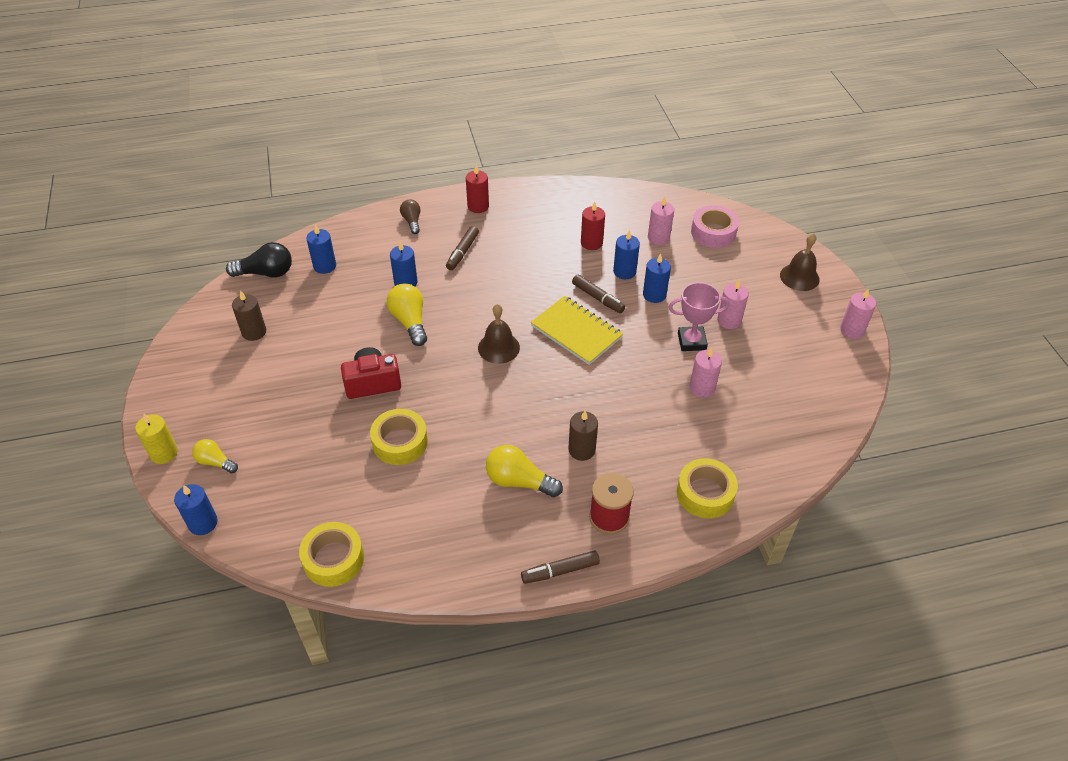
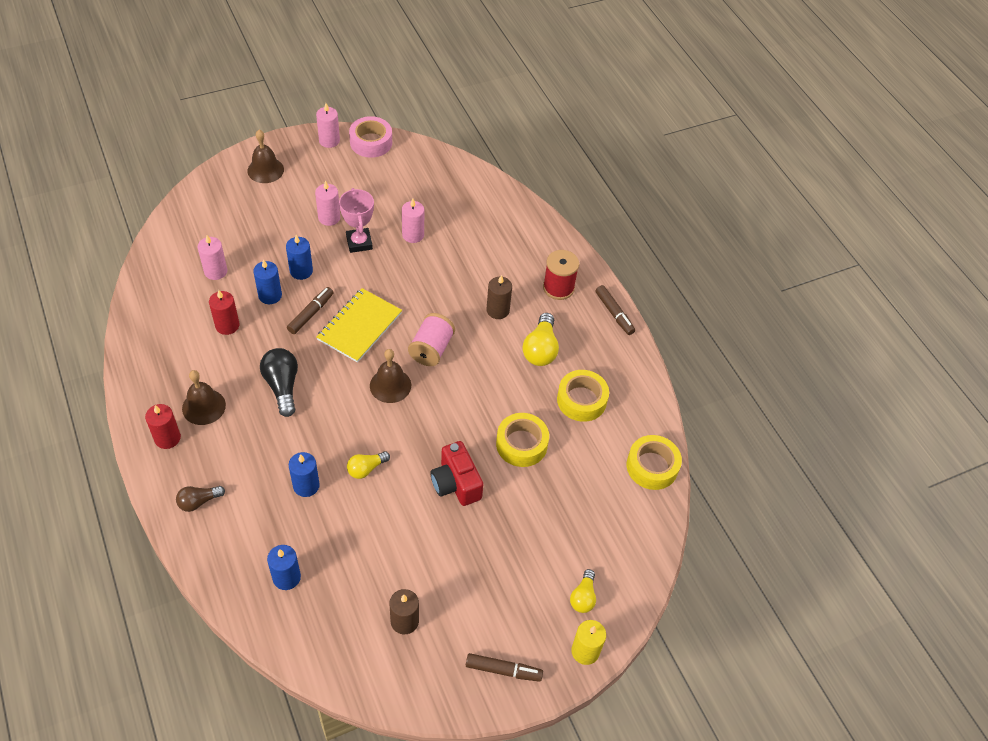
camera: 105 degrees left, 5 degrees up
blue candle [174,484,218,535] -> none
black light bulb [226,242,292,277] -> black light bulb moved to [260,348,298,417]
yellow light bulb [387,284,427,346] -> yellow light bulb [347,451,390,479], size x0.62
brown marker [446,226,479,270] -> brown marker moved to [466,653,543,682]
yellow tape [677,458,738,518] -> yellow tape moved to [557,370,609,422]
pink tape [691,205,739,248] -> pink tape moved to [349,116,392,158]
none -> brown bell [182,370,226,425]
none -> pink spool [408,313,455,366]

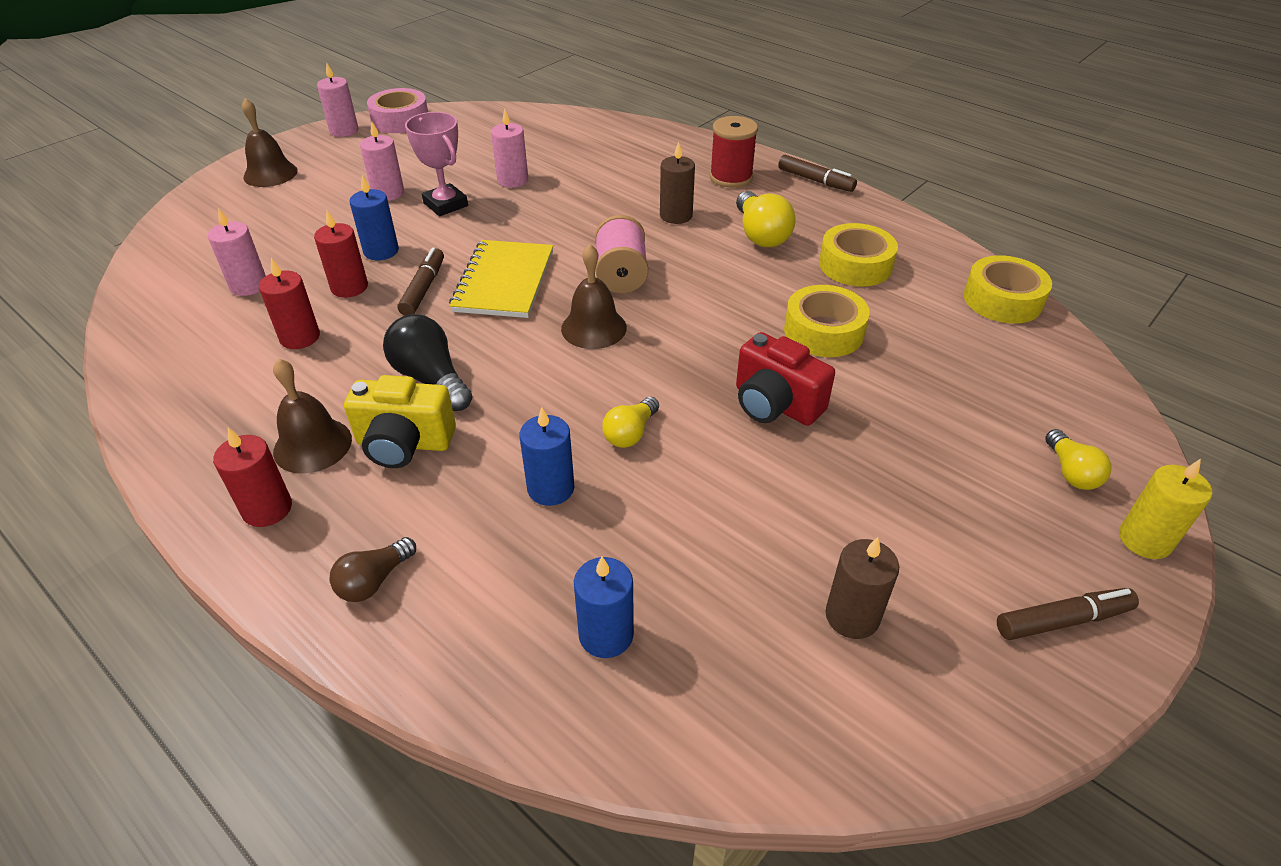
camera: 20 degrees left, 10 degrees down
blue candle [253,259,282,304] -> red candle [314,210,368,298]
none -> yellow camera [344,375,456,468]

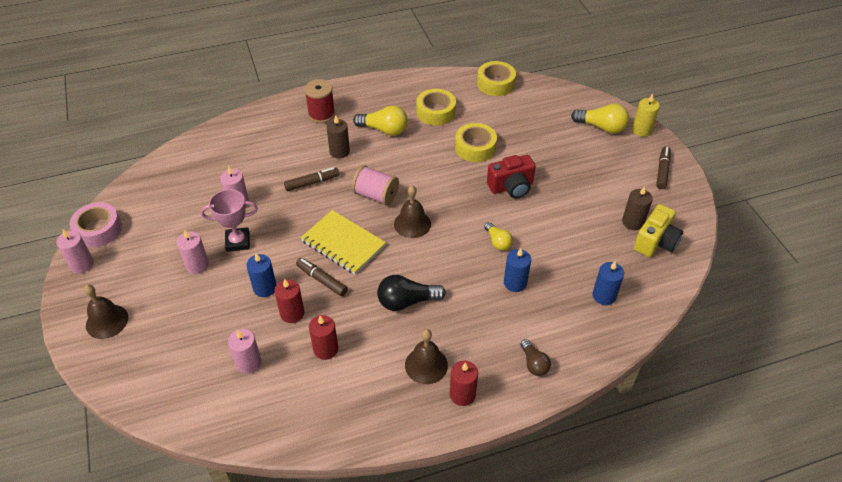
camera: 60 degrees left, 5 degrees up
yellow camera [344,375,456,468] -> yellow camera moved to [634,204,683,257]
brown marker [778,155,857,192] -> brown marker moved to [284,167,340,191]
yellow light bulb [1045,429,1112,490] -> yellow light bulb [571,103,629,134], size x1.60

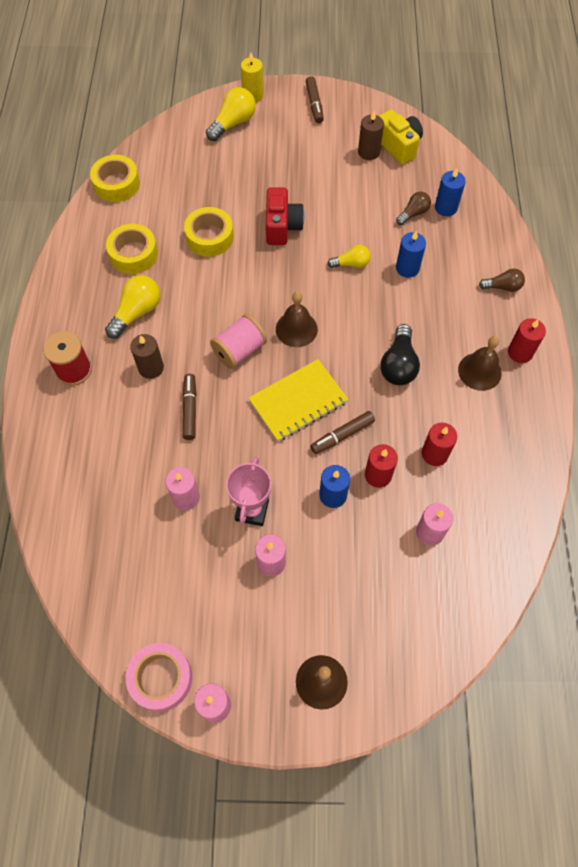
camera: 70 degrees left, 15 degrees up
brown marker [656,146,670,189] -> brown marker turned 135 degrees counterclockwise [306,76,324,123]
none -> brown light bulb [396,192,431,225]

